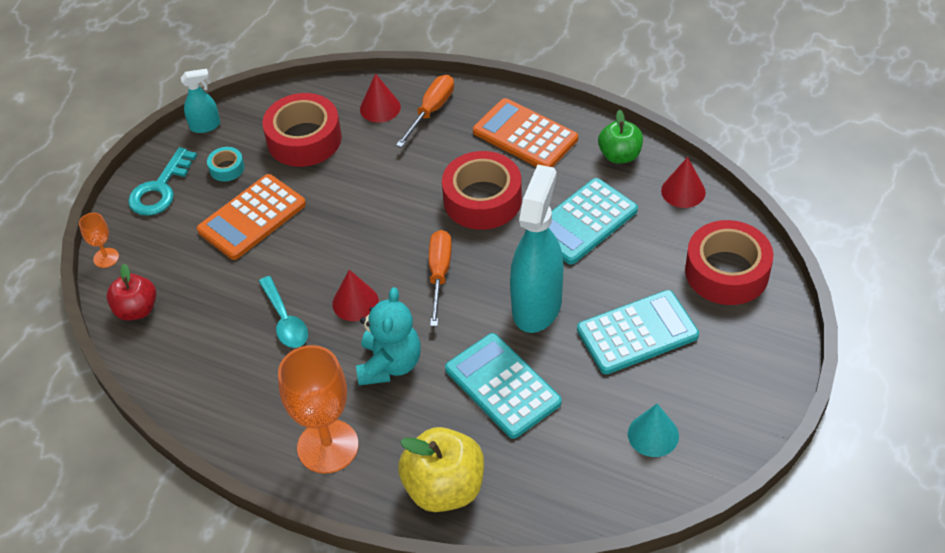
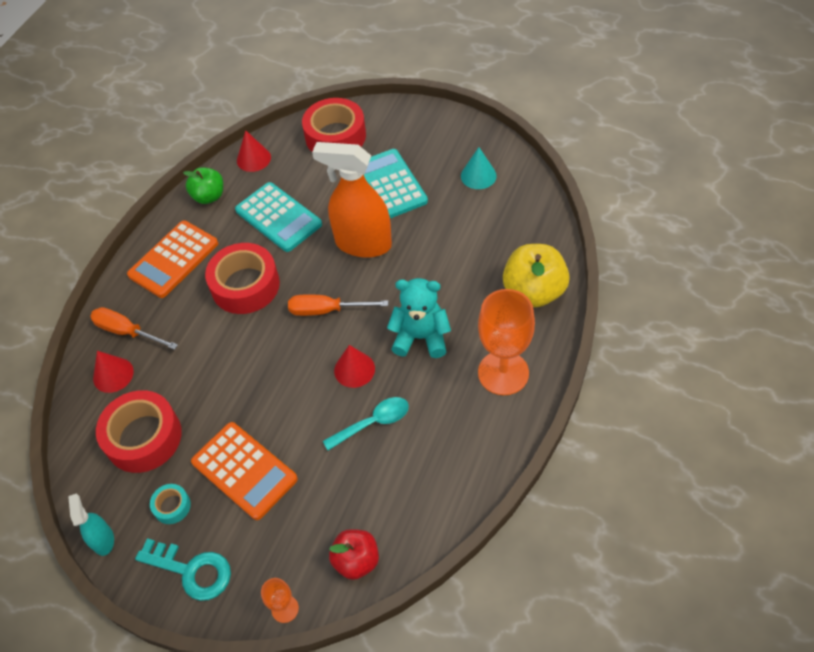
camera: 90 degrees left, 5 degrees up
turquoise calculator [445,333,562,439] -> none
turquoise spray bottle [510,165,564,333] -> orange spray bottle [312,142,392,258]

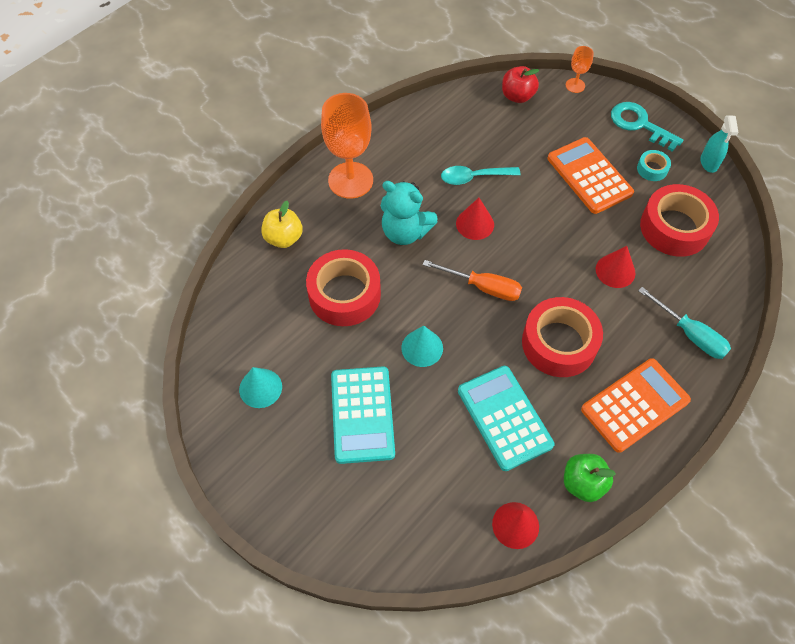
camera: 165 degrees left, 5 degrees up
orange screwdriver [90,307,178,350] -> turquoise screwdriver [638,287,731,359]
red cone [93,351,134,393] -> red cone moved to [596,246,635,288]
red tape [302,98,366,152] -> red tape moved to [306,249,381,326]
orange spray bottle [312,142,392,258] -> turquoise cone [402,325,443,367]
yellow apple [503,244,570,307] -> yellow apple [261,201,303,248], size x0.64

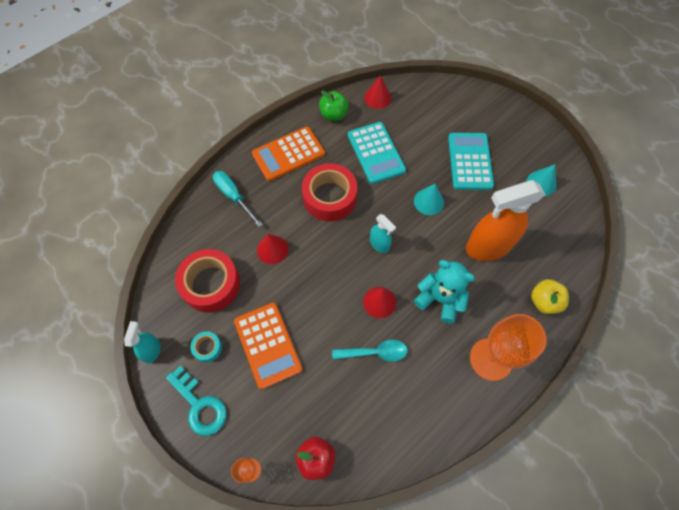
camera: 175 degrees left, 5 degrees up
red tape [306,249,381,326] -> orange spray bottle [466,180,546,261]
orange screwdriver [423,260,522,301] -> turquoise spray bottle [370,214,396,253]

